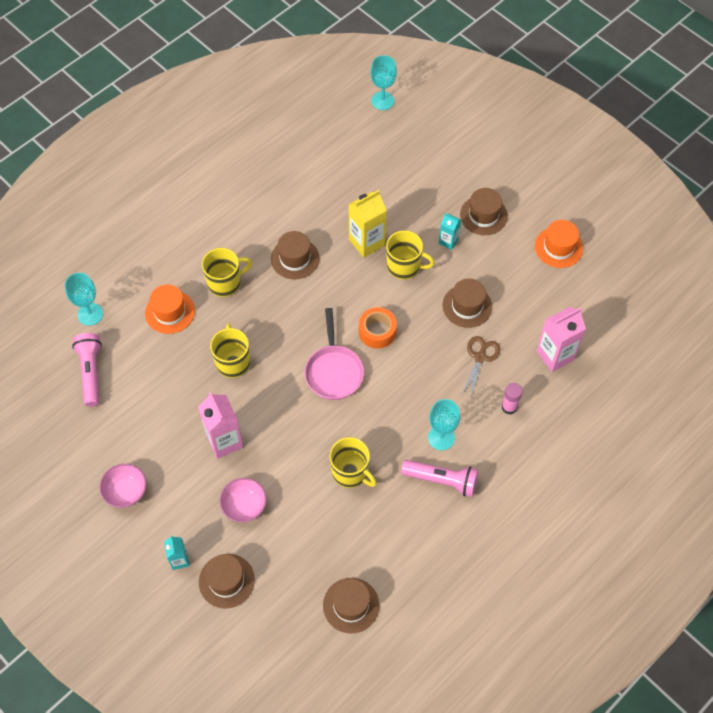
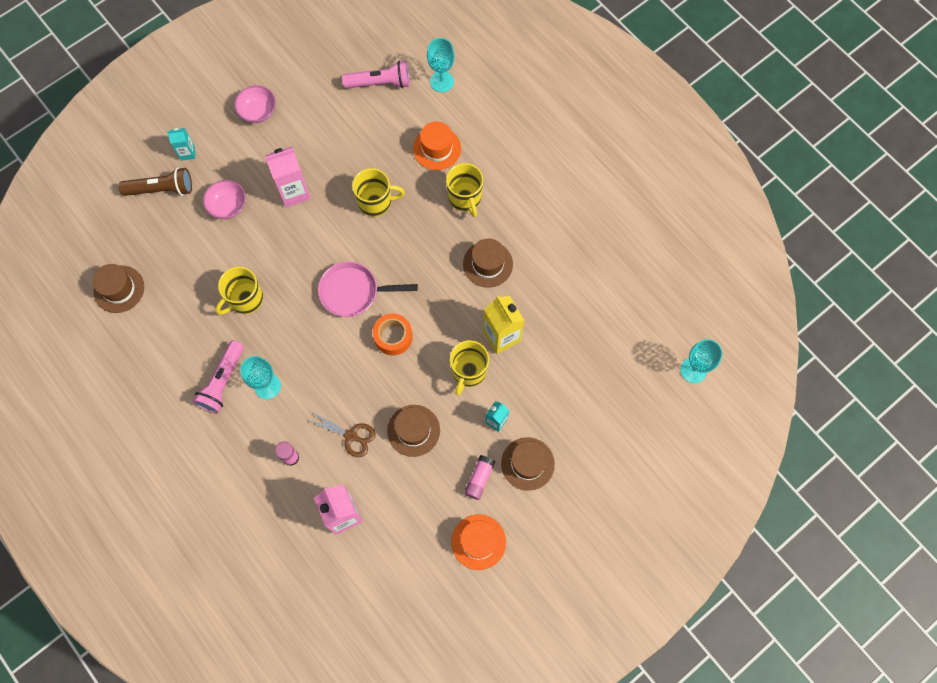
camera: 95 degrees right, 10 degrees up
brown hat [199,554,255,609] -> brown flashlight [119,168,192,196]
none -> pink glue stick [464,455,495,500]

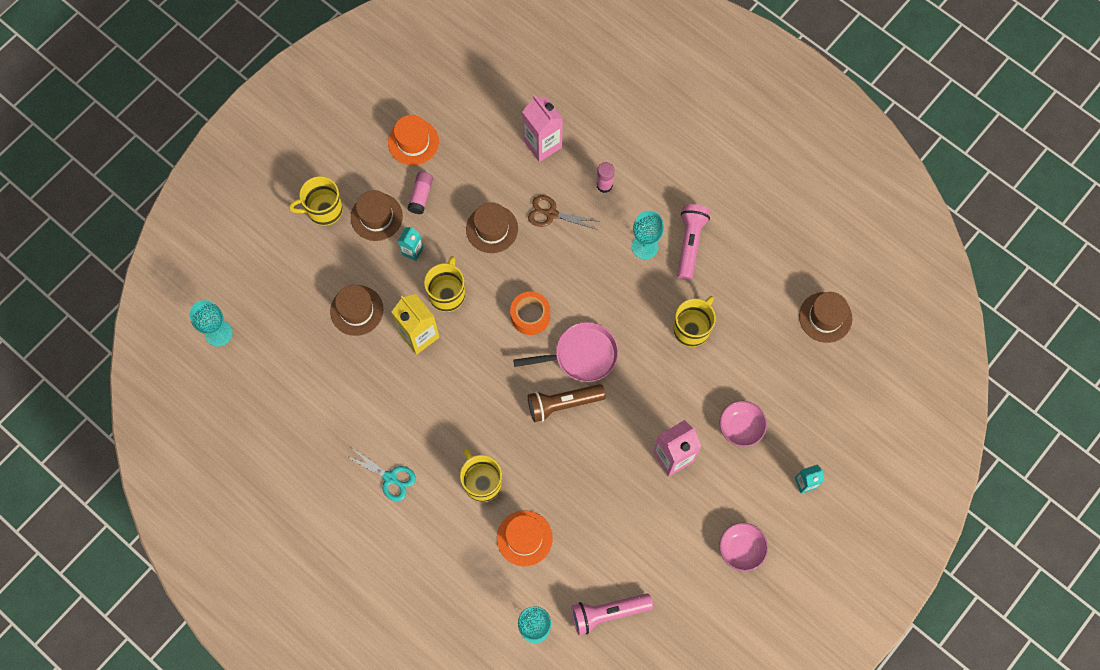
camera: 170 degrees right, 0 degrees up
brown flashlight [119,168,192,196] -> brown flashlight moved to [528,384,606,422]
yellow mug [352,168,405,217] -> yellow mug moved to [289,176,343,226]
brown hat [463,238,513,288] -> brown hat moved to [330,285,383,336]
none -> turquoise scissors [346,448,416,501]

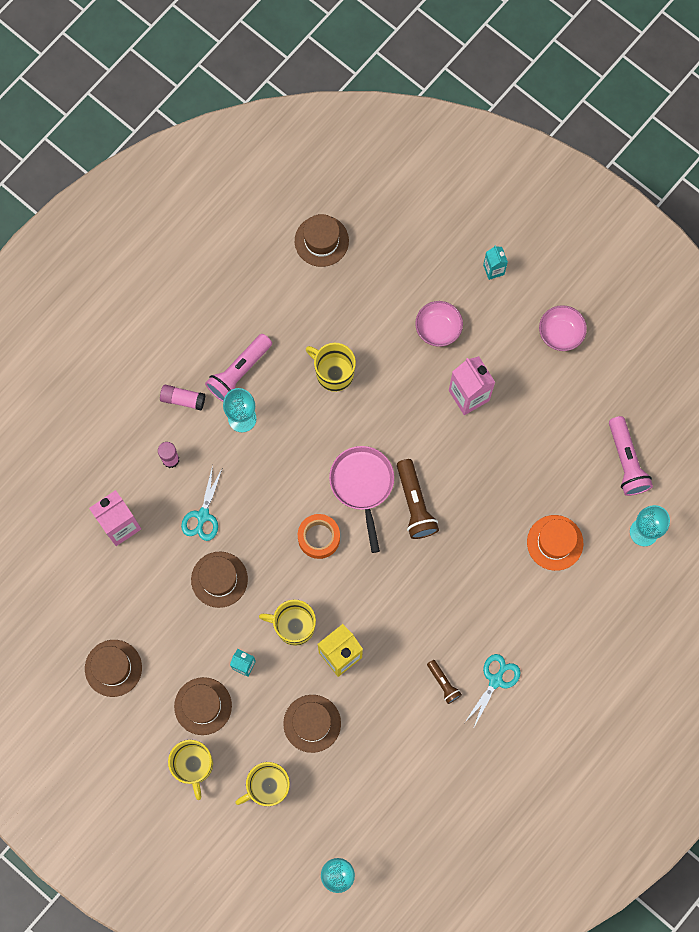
camera: 90 degrees left, 5 degrees up
orange hat [388,115,439,165] -> brown hat [85,640,142,697]
pink glue stick [408,172,433,214] -> pink glue stick moved to [160,385,205,410]
yellow mug [460,448,502,502] -> yellow mug moved to [235,762,290,806]
brown scissors [528,195,598,230] -> turquoise scissors [181,465,223,541]
pink flashlight [677,204,710,280] -> pink flashlight turned 60 degrees counterclockwise [205,334,272,402]
none -> brown flashlight [427,660,462,704]

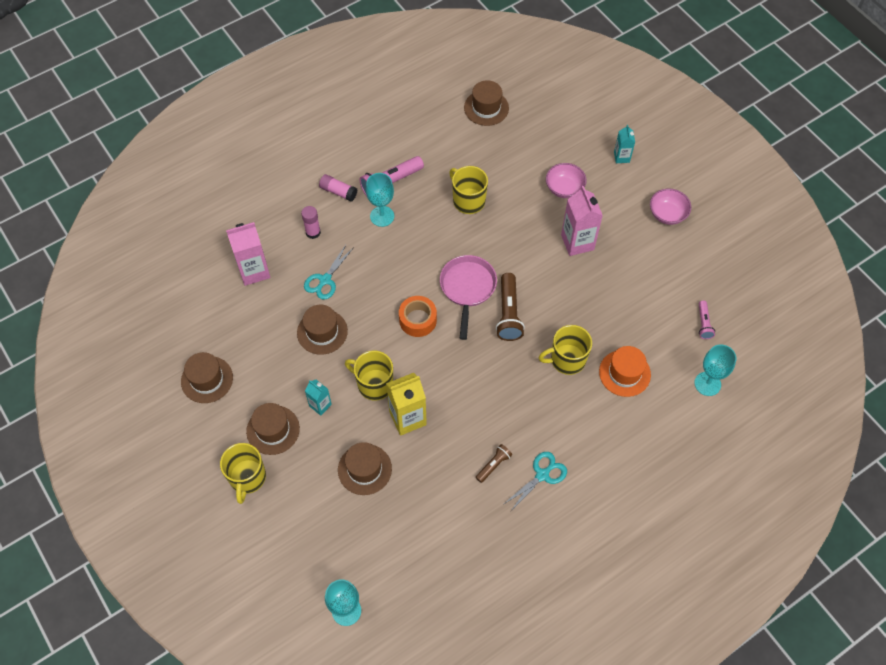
camera: 15 degrees right, 15 degrees down
yellow mug [235,762,290,806] -> yellow mug moved to [539,325,592,375]
brown flashlight [427,660,462,704] -> brown flashlight turned 120 degrees counterclockwise [476,444,512,483]
pink flashlight [609,416,653,496] -> pink flashlight [699,301,715,339], size x0.56

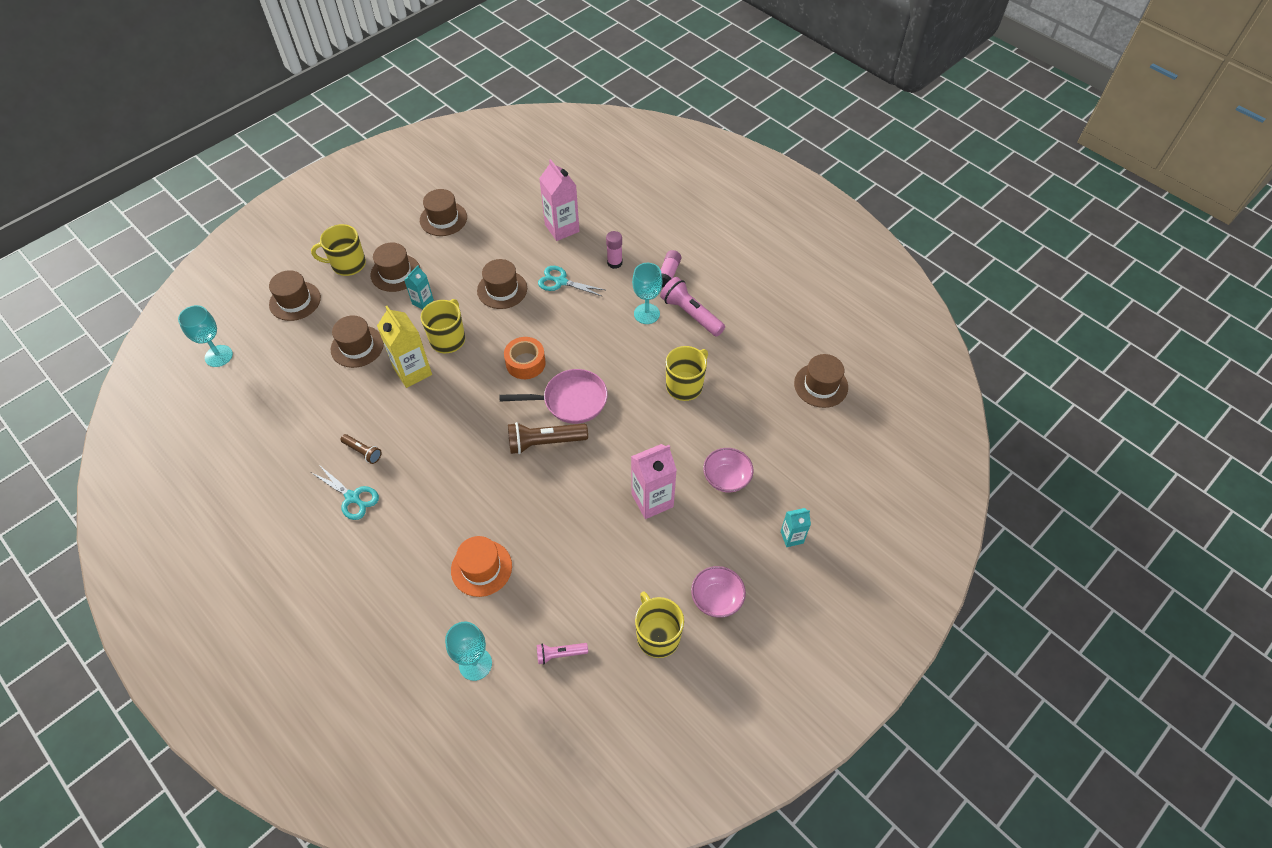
camera: 80 degrees right, 5 degrees down
yellow mug [539,325,592,375] -> yellow mug moved to [635,591,684,658]
none -> brown hat [269,270,321,321]

